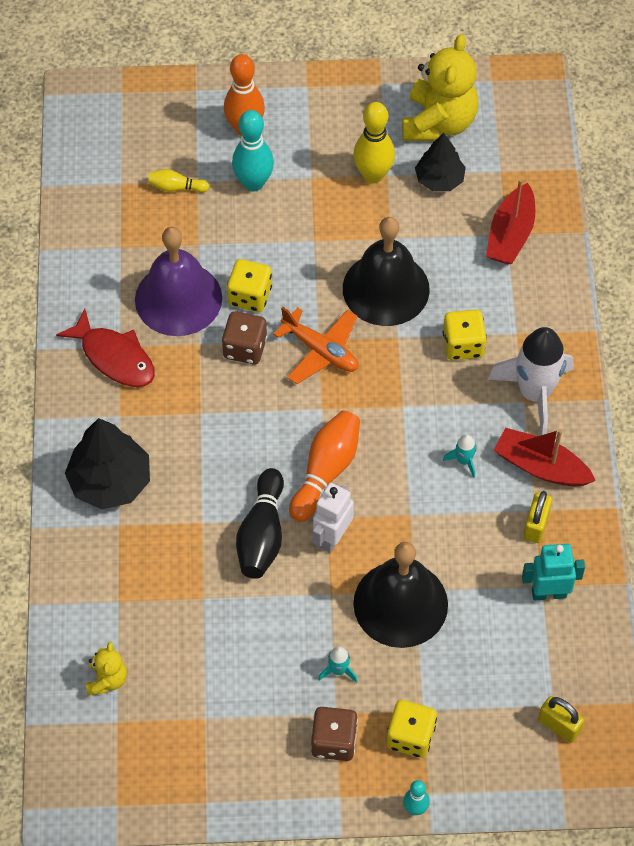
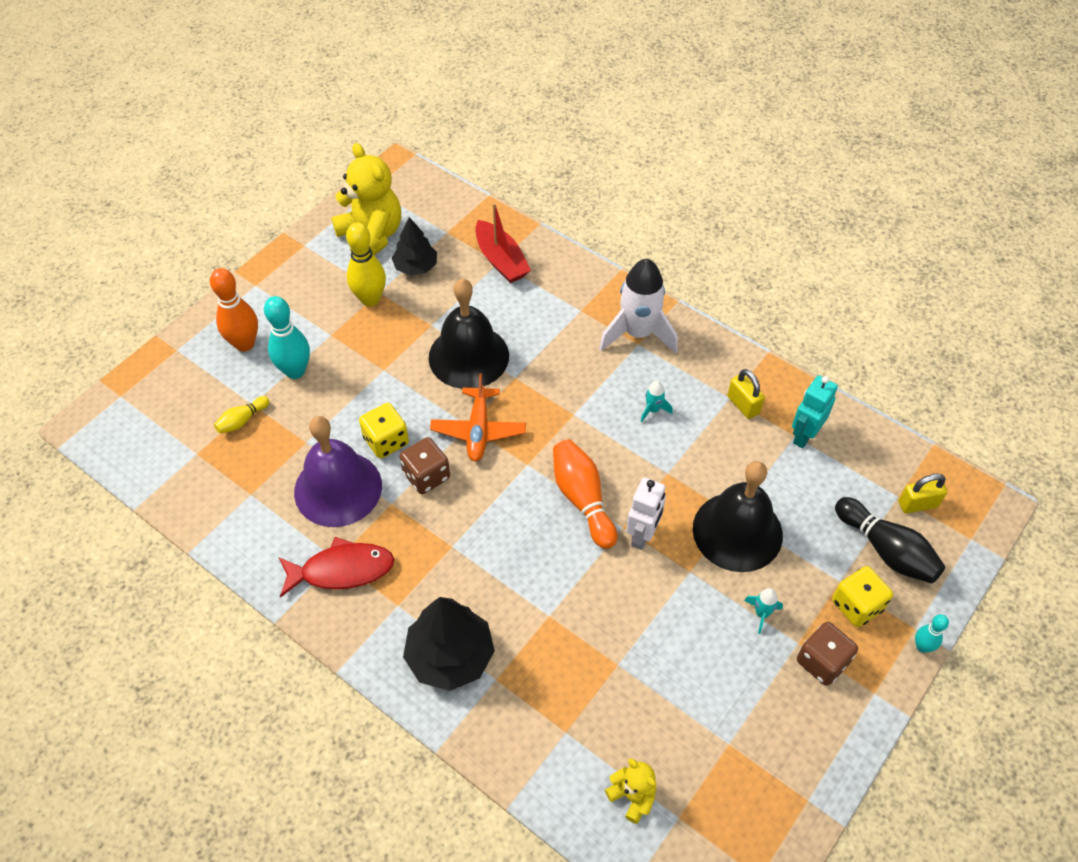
camera: 50 degrees left, 5 degrees down
black bowling pin [236,468,284,579] -> black bowling pin moved to [835,497,945,584]
orange plane [273,307,358,384] -> orange plane turned 105 degrees clockwise [430,373,526,461]
white robot [313,483,354,553] -> white robot turned 135 degrees counterclockwise [626,477,666,550]
yellow dice [443,310,487,360] -> none
red boat [494,428,596,487] -> none

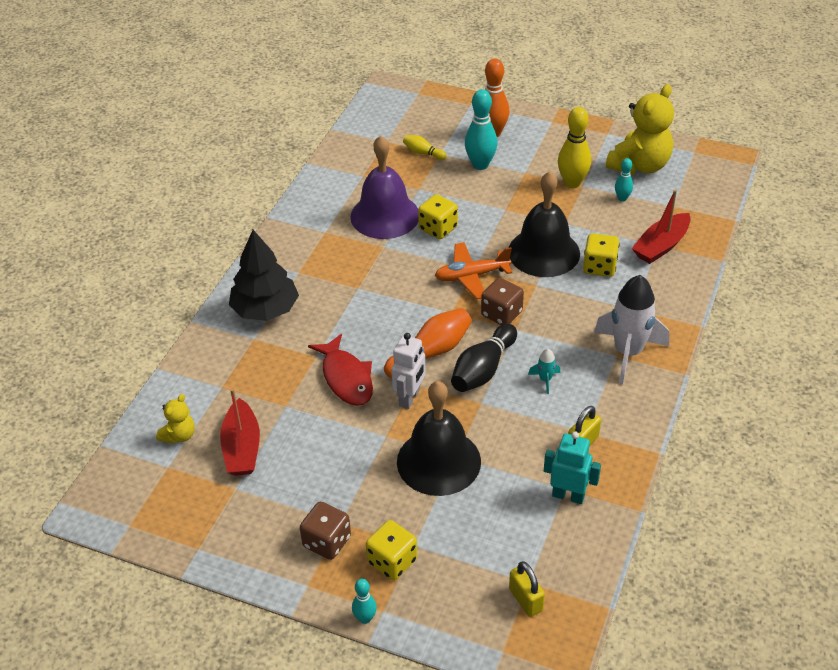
camera: 75 degrees right, 10 degrees down
red fish [279,537,394,598] -> red fish moved to [308,334,373,406]
black tree [392,217,437,275] -> turquoise bowling pin [615,158,633,201]
brown dice [400,437,450,494] -> brown dice moved to [481,278,524,325]
white robot [626,477,666,550] -> white robot turned 75 degrees counterclockwise [391,333,426,409]
turquoise rocket [744,588,783,634] -> none
black bowling pin [835,497,945,584] -> black bowling pin moved to [451,324,517,392]
none -> red boat [220,388,260,476]
none -> yellow dice [583,233,620,277]

